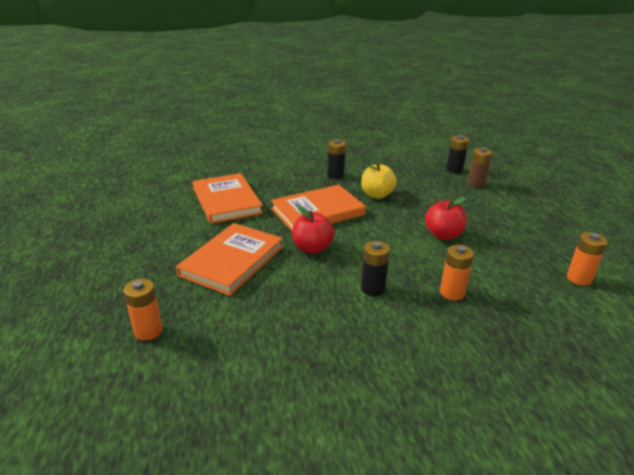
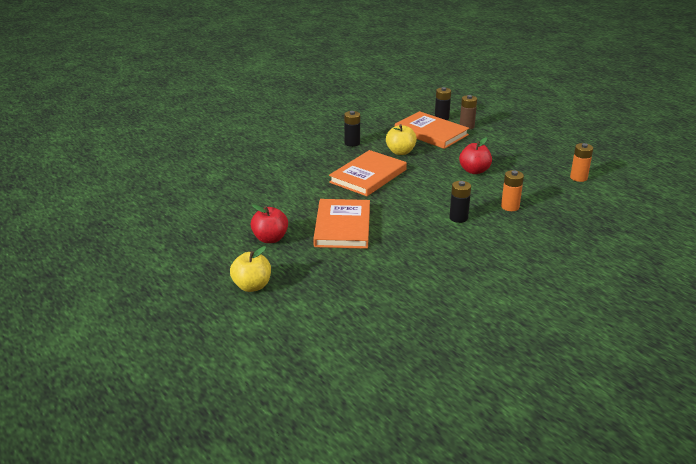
camera: 25 degrees left, 0 degrees up
orange battery [123,279,163,341] -> none
orange book [193,173,263,224] -> orange book moved to [395,111,469,149]
red apple [292,206,335,254] -> red apple moved to [251,204,288,243]
none -> yellow apple [230,246,271,292]

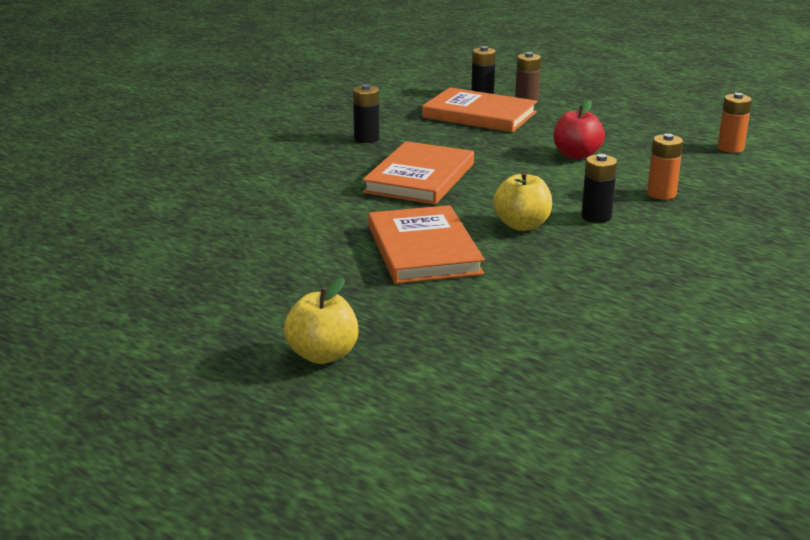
camera: 15 degrees left, 5 degrees down
red apple [251,204,288,243] -> none
yellow apple [386,124,417,155] -> yellow apple moved to [493,171,552,231]

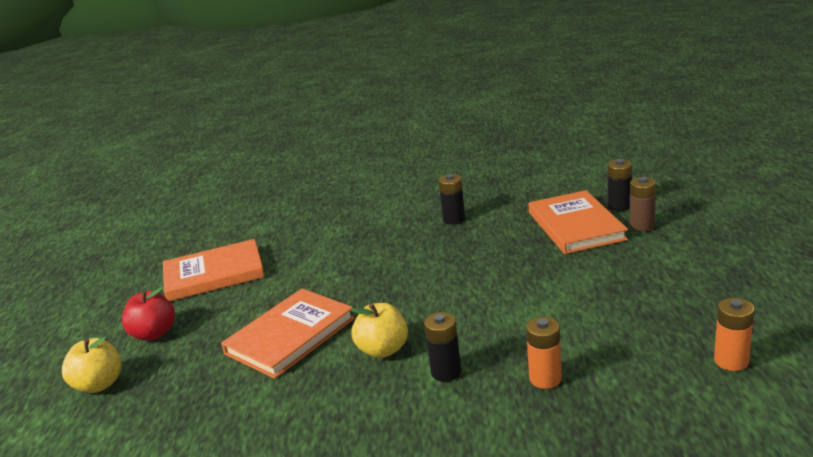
camera: 55 degrees right, 0 degrees up
orange book [362,141,474,205] -> orange book moved to [163,239,265,301]
red apple [553,100,605,159] -> red apple moved to [122,287,175,340]

